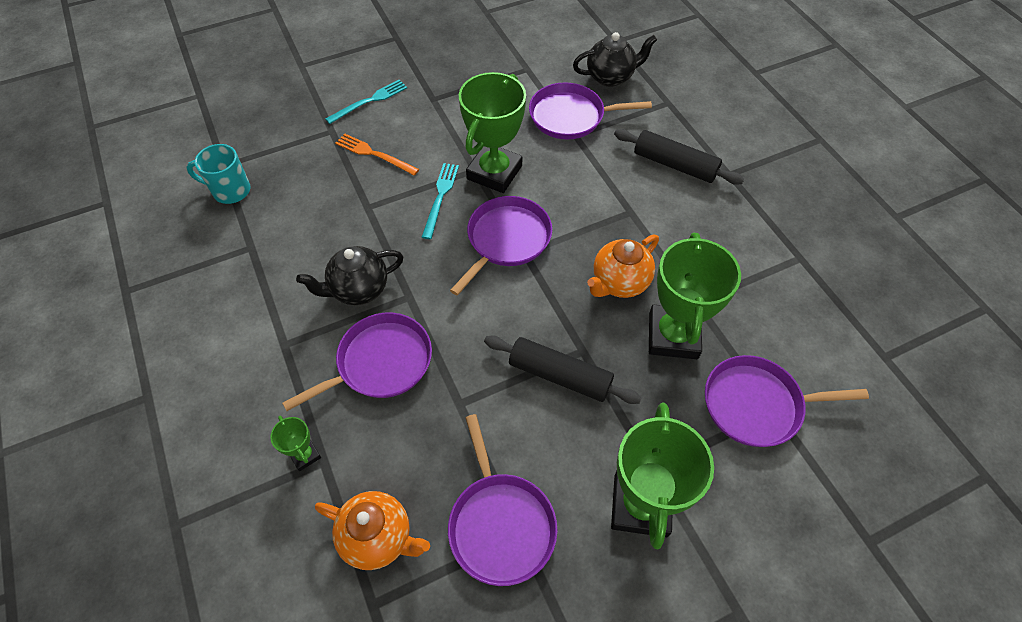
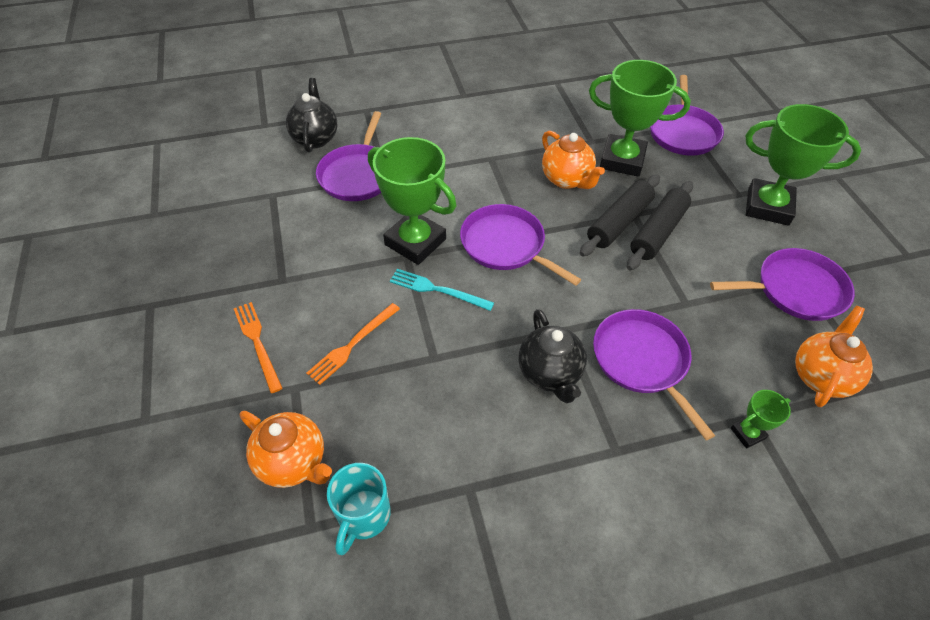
camera: 80 degrees left, 5 degrees down
turquoise fork [326,80,407,124] -> orange fork [234,302,282,393]
black rolling pin [614,129,744,185] -> black rolling pin moved to [580,175,660,256]
none -> orange teapot [240,411,332,488]

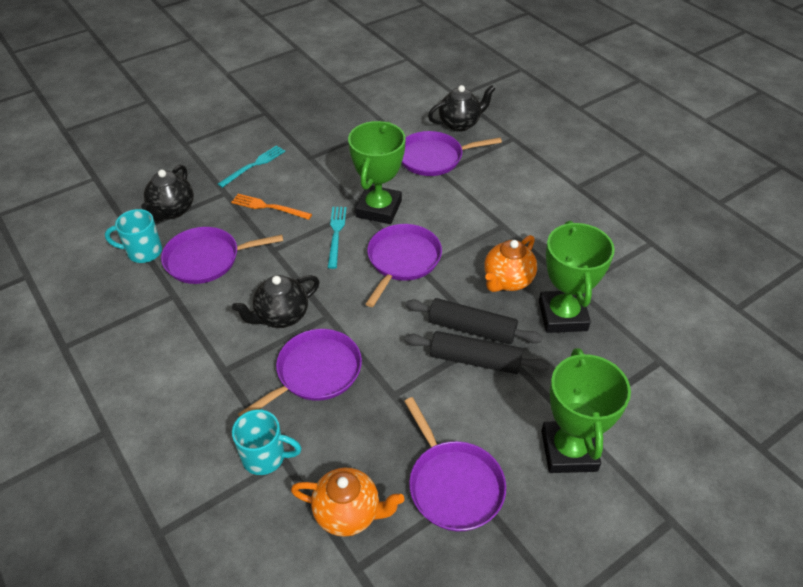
camera: 70 degrees right, 5 degrees down
orange fork [234,302,282,393] -> turquoise fork [218,145,285,188]
orange teapot [240,411,332,488] -> black teapot [141,165,194,221]
purple pan [650,75,724,156] -> purple pan moved to [161,227,283,284]
green trophy [731,390,791,449] -> turquoise mug [232,409,302,475]

